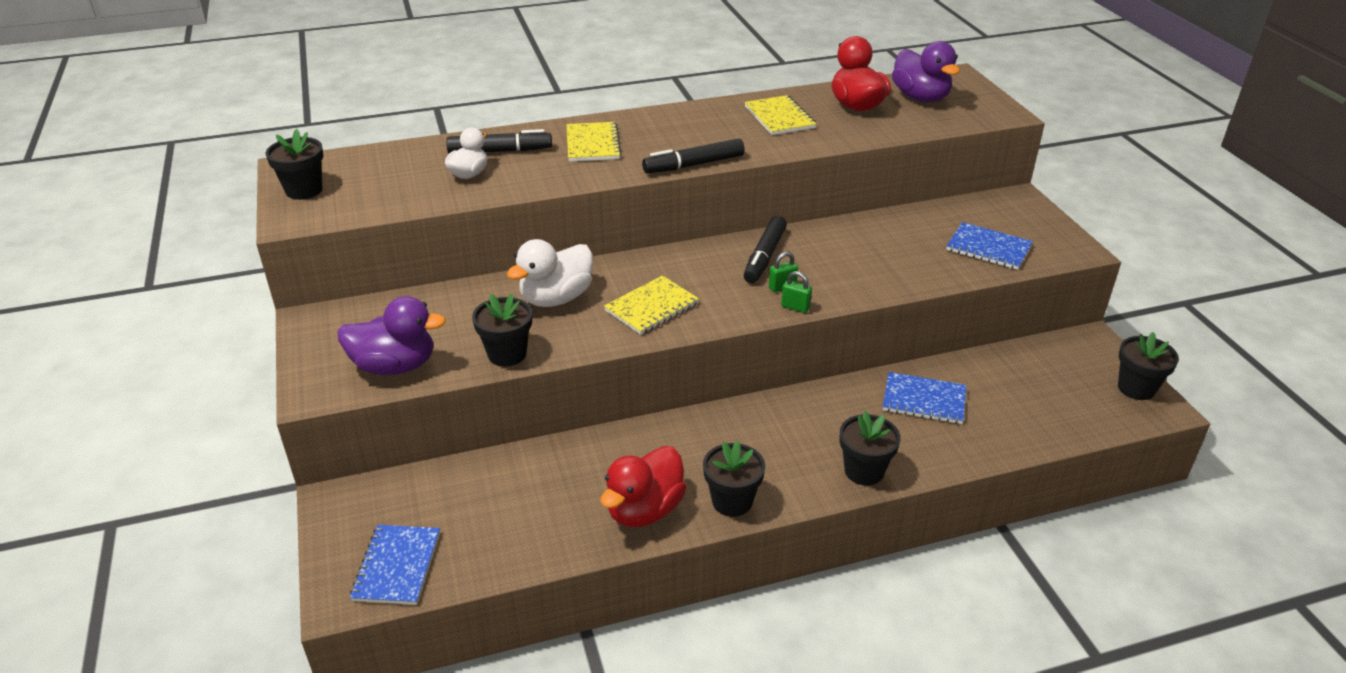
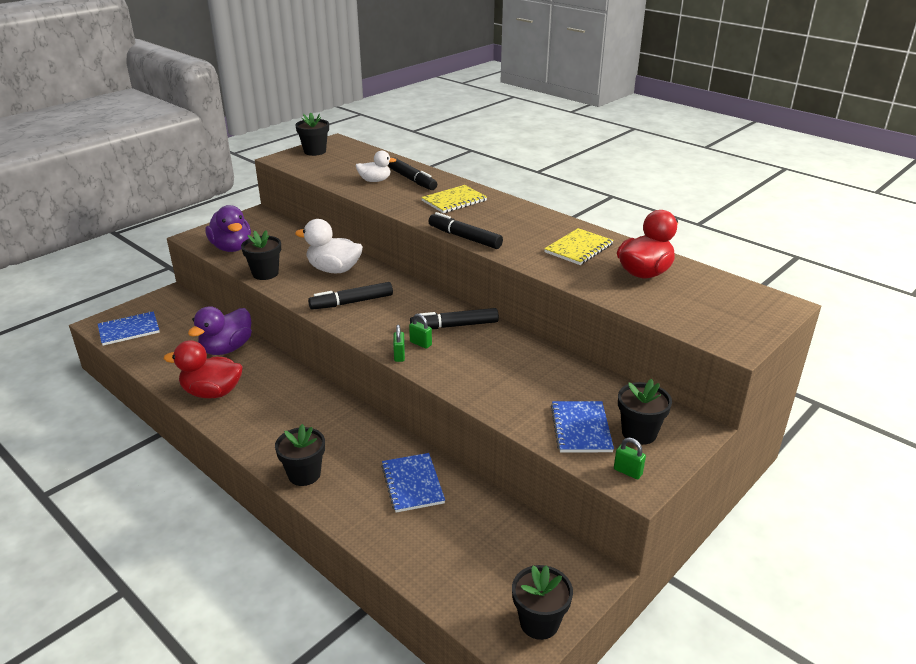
camera: 60 degrees right, 5 degrees down
yellow notebook [604,275,699,335] -> black marker [308,282,393,310]
black flower pot [703,441,765,517] -> black flower pot moved to [618,379,672,445]
purple duck [892,41,960,102] -> purple duck moved to [188,306,252,355]
none -> green padlock [614,438,646,479]

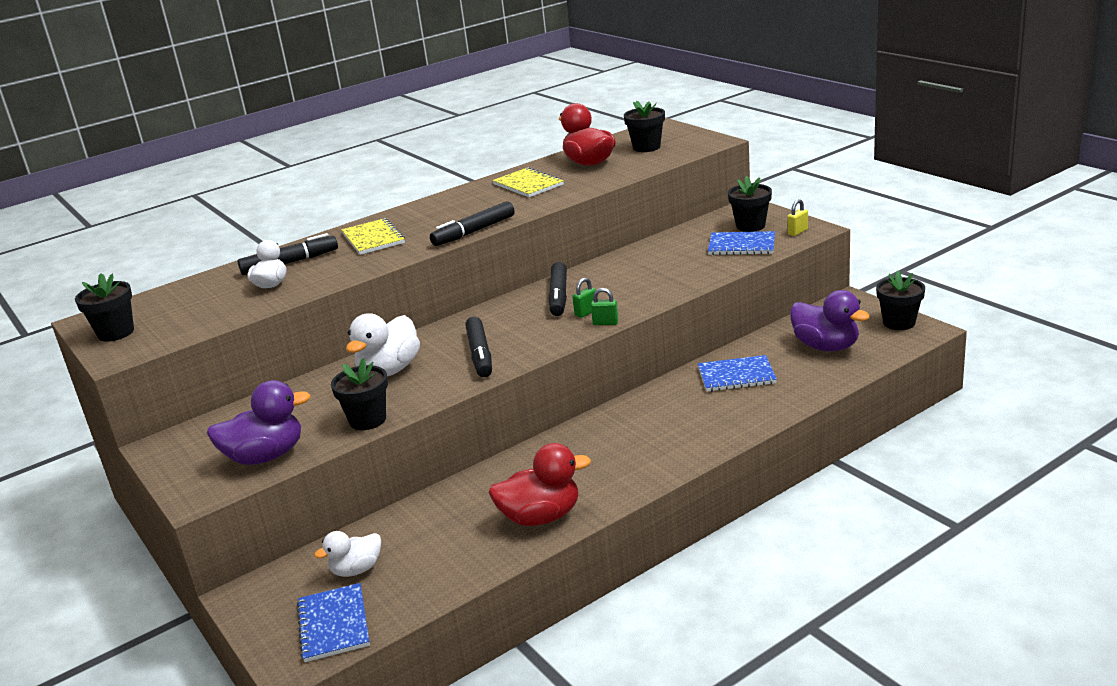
camera: 75 degrees left, 5 degrees down
red duck [164,340,243,398] -> red duck turned 120 degrees counterclockwise [488,443,591,526]
purple duck [188,306,252,355] -> purple duck moved to [790,290,870,351]
black flower pot [275,424,325,486] -> black flower pot moved to [624,101,665,152]
green padlock [614,438,646,479] -> yellow padlock [787,199,808,236]
none -> white duck [314,531,381,577]

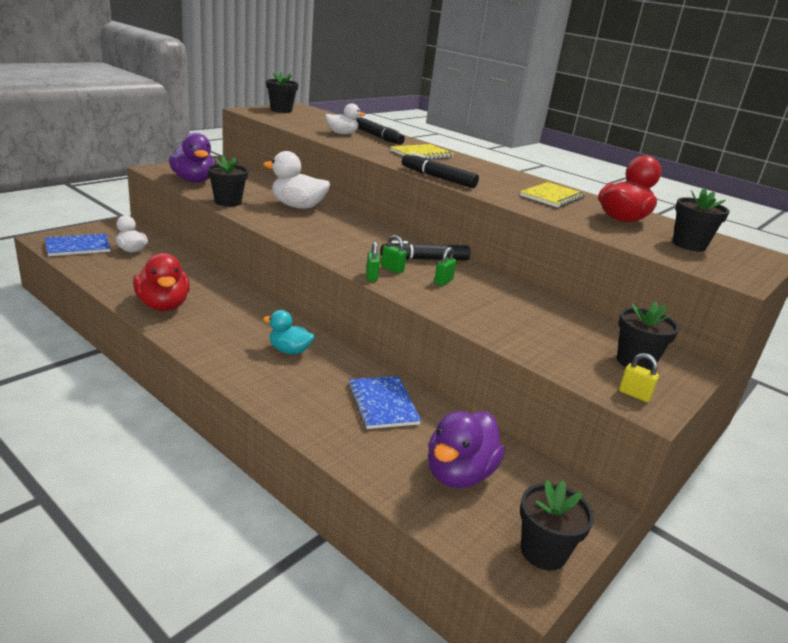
camera: 70 degrees right, 0 degrees up
black marker [465,317,492,377] -> none
blue notebook [708,231,775,255] -> none
none -> turquoise duck [263,310,314,355]
none -> green padlock [434,247,457,286]

